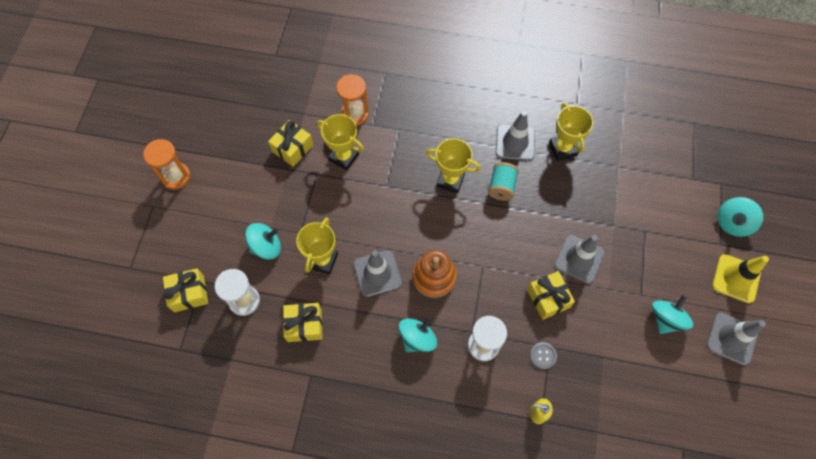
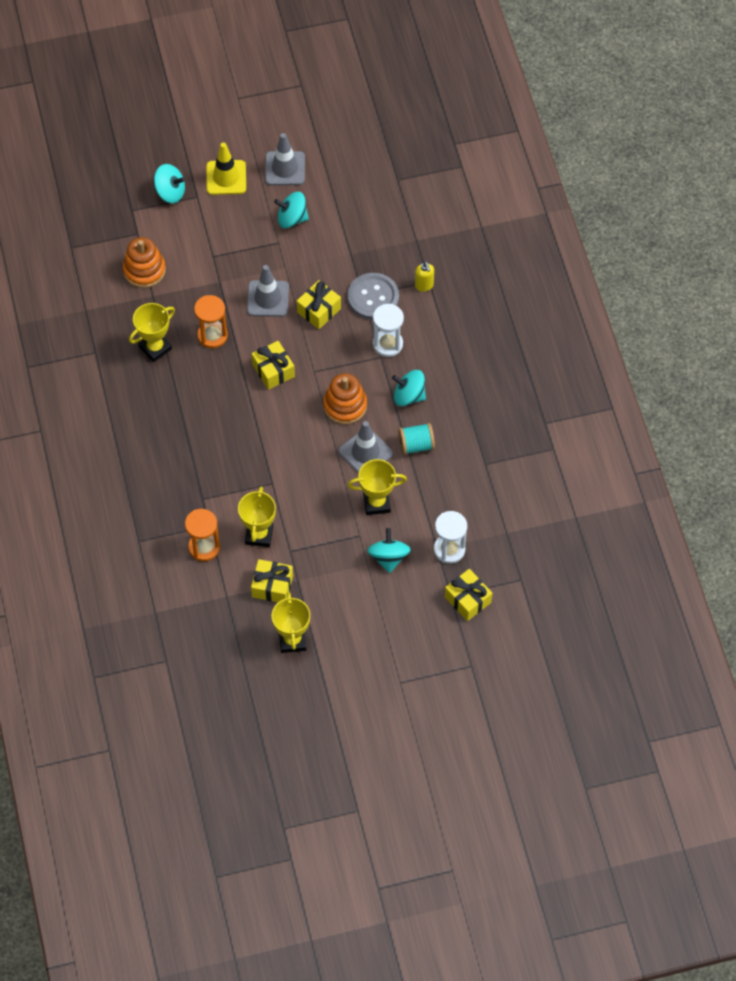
camera: 115 degrees left, 5 degrees down
orange hourglass [143,139,190,189] -> orange hourglass moved to [194,295,228,348]
turquoise spinning top [245,223,281,260] -> turquoise spinning top turned 45 degrees clockwise [367,528,411,573]
yellow gift [283,303,323,342] -> yellow gift moved to [252,341,295,390]
yellow trophy [426,138,481,193] -> yellow trophy moved to [272,592,310,653]
turquoise spool [488,162,519,201] -> turquoise spool moved to [398,423,435,455]
grey traffic cone [496,111,535,161] -> none
grey button [530,342,557,369] -> grey button [348,273,399,320], size x2.08
none -> orange stacking toy [123,237,166,288]

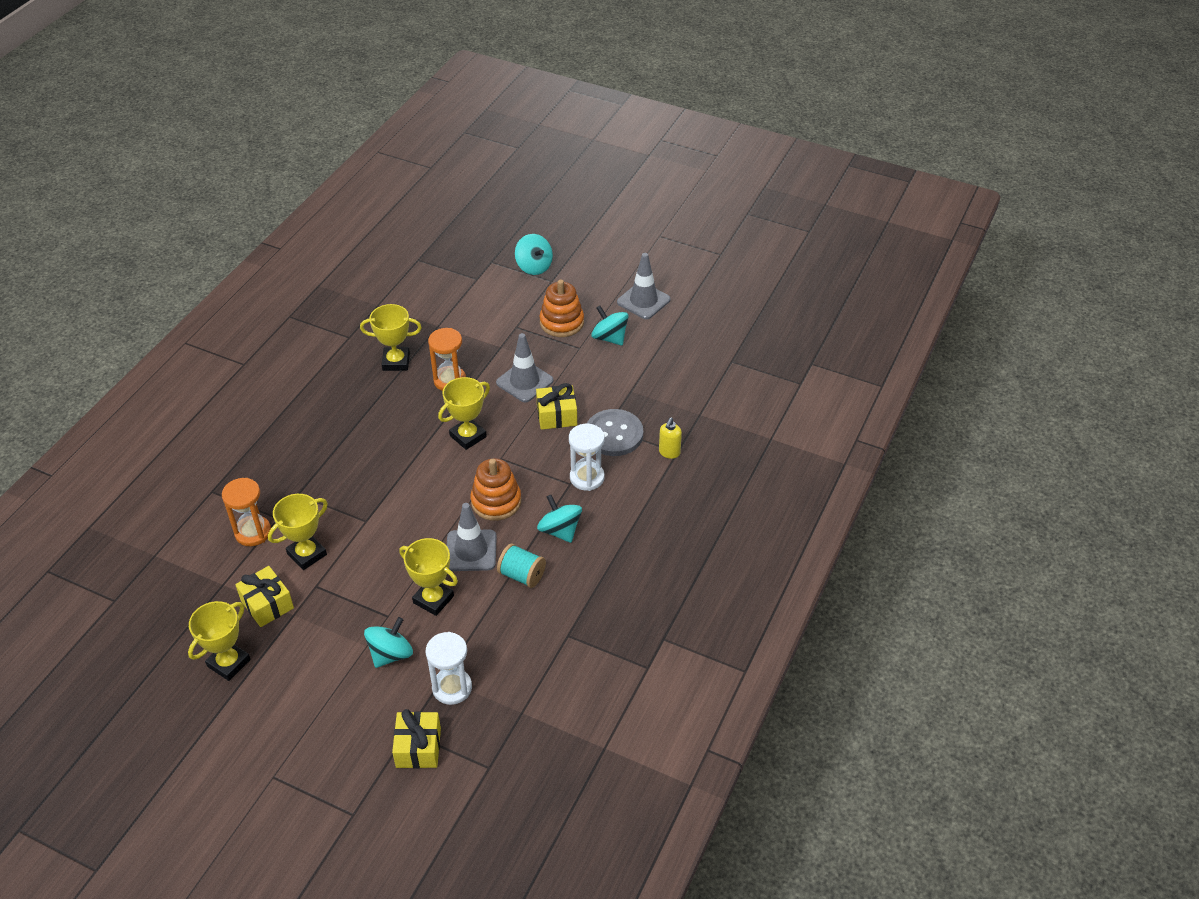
camera: 40 degrees right, 15 degrees down
orange stacking toy [123,237,166,288] -> orange stacking toy moved to [540,280,584,337]
yellow traffic cone [206,142,246,195] -> none
yellow gift [252,341,295,390] -> yellow trophy [438,377,490,450]

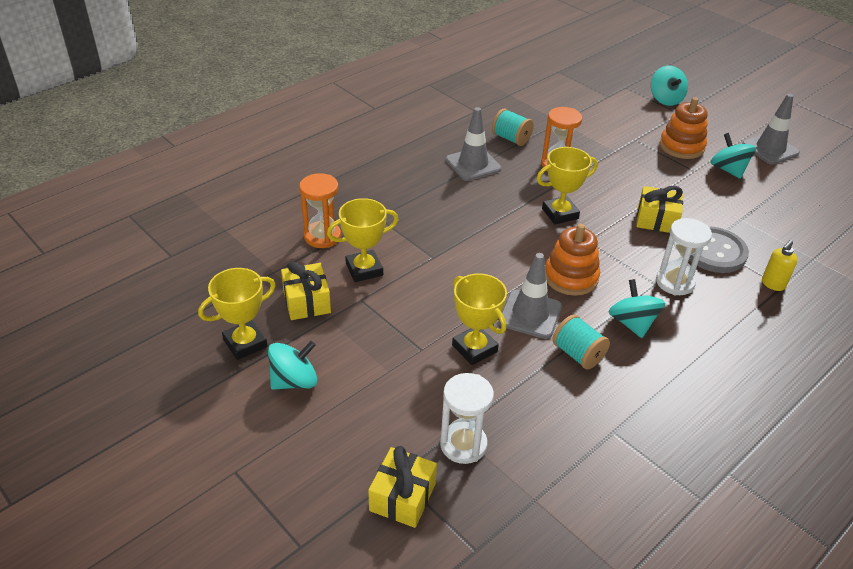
camera: 20 degrees right, 5 degrees down
yellow trophy [360,304,422,371] -> turquoise spool [492,108,534,146]
turquoise spinning top [364,617,413,668] -> turquoise spinning top moved to [268,341,317,390]
grey traffic cone [496,333,554,402] -> grey traffic cone moved to [446,107,501,181]

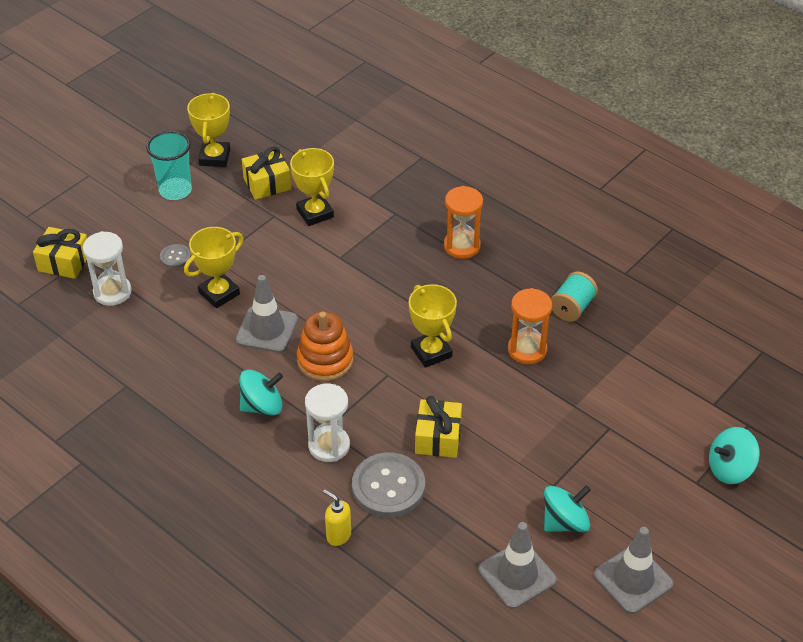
camera: 85 degrees right, 5 degrees up
yellow trophy [198,268,276,360] -> yellow trophy turned 45 degrees clockwise [187,93,230,167]
turquoise spinning top [268,341,317,390] -> turquoise cup [146,131,192,200]
orange hourglass [299,173,341,248] -> orange hourglass moved to [444,186,483,259]
grey traffic cone [446,107,501,181] -> grey traffic cone moved to [478,522,557,609]
turquoise spool [552,315,610,369] -> none
orange stacking toy [659,97,708,159] -> none
none -> grey button [160,244,191,268]

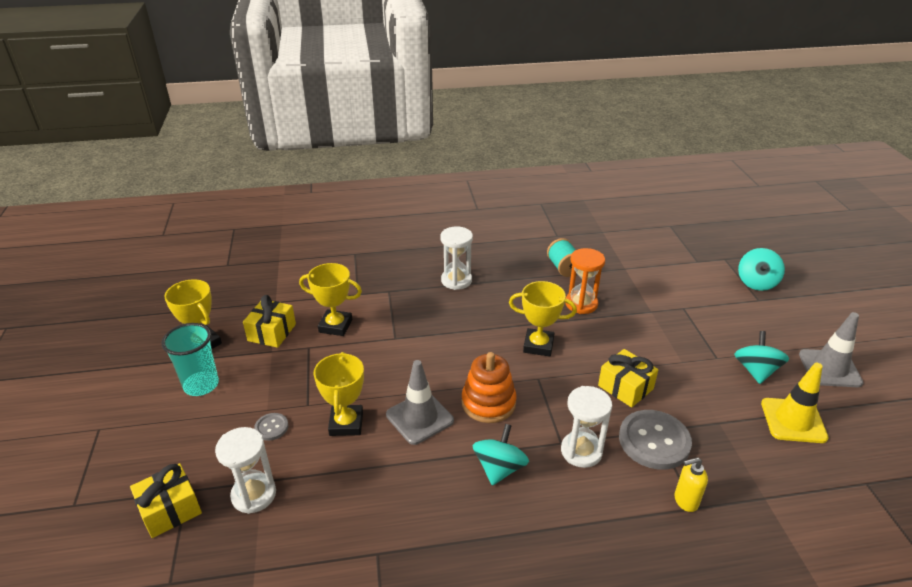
camera: 50 degrees left, 10 degrees down
orange hourglass [444,186,483,259] -> white hourglass [440,227,473,290]
grey traffic cone [478,522,557,609] -> yellow traffic cone [761,363,829,443]

